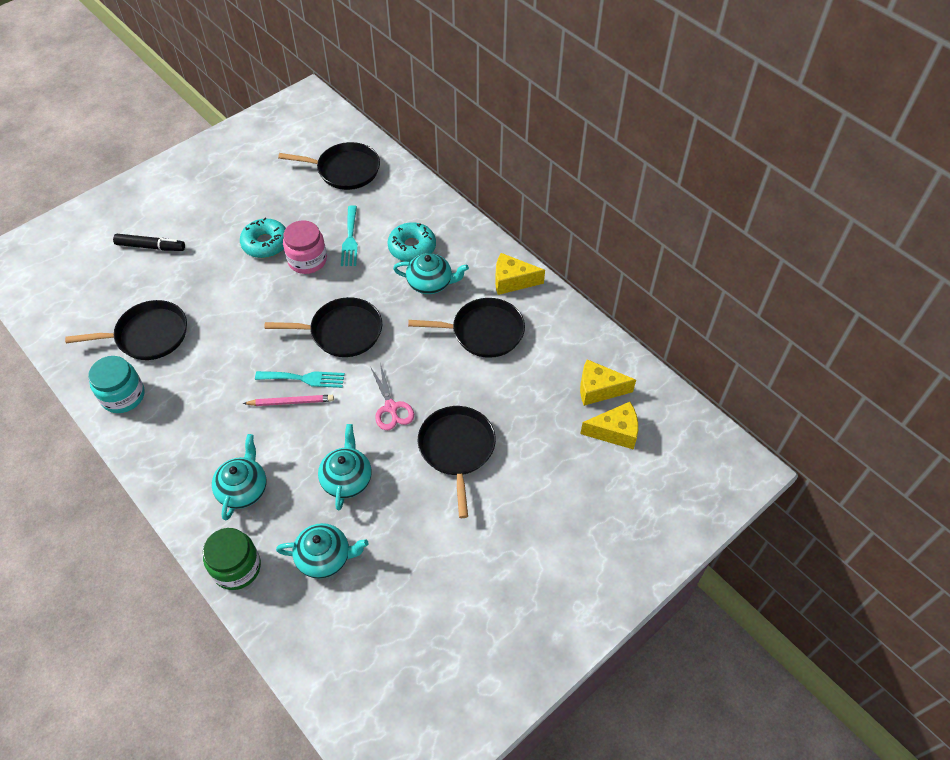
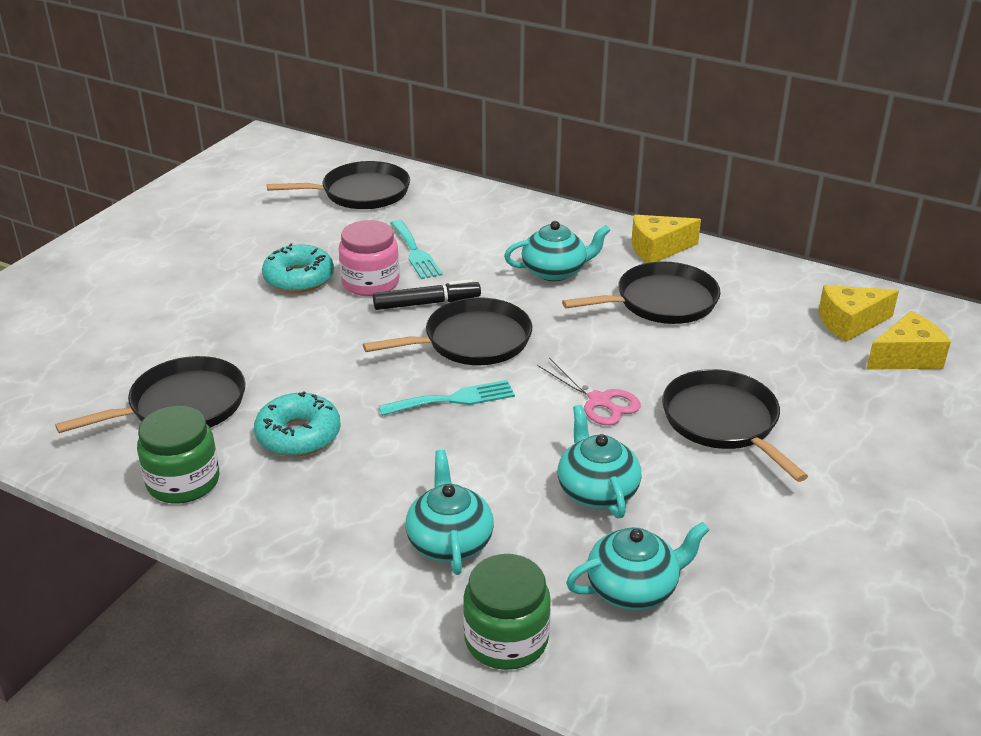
camera: 20 degrees left, 20 degrees down
turquoise jar [88,356,145,413] -> green jar [137,406,219,504]
black marker [113,234,185,251] -> black marker moved to [373,279,481,310]
pink pencil [243,395,334,406] -> none
turquoise donut [388,222,436,262] -> turquoise donut moved to [254,391,341,457]

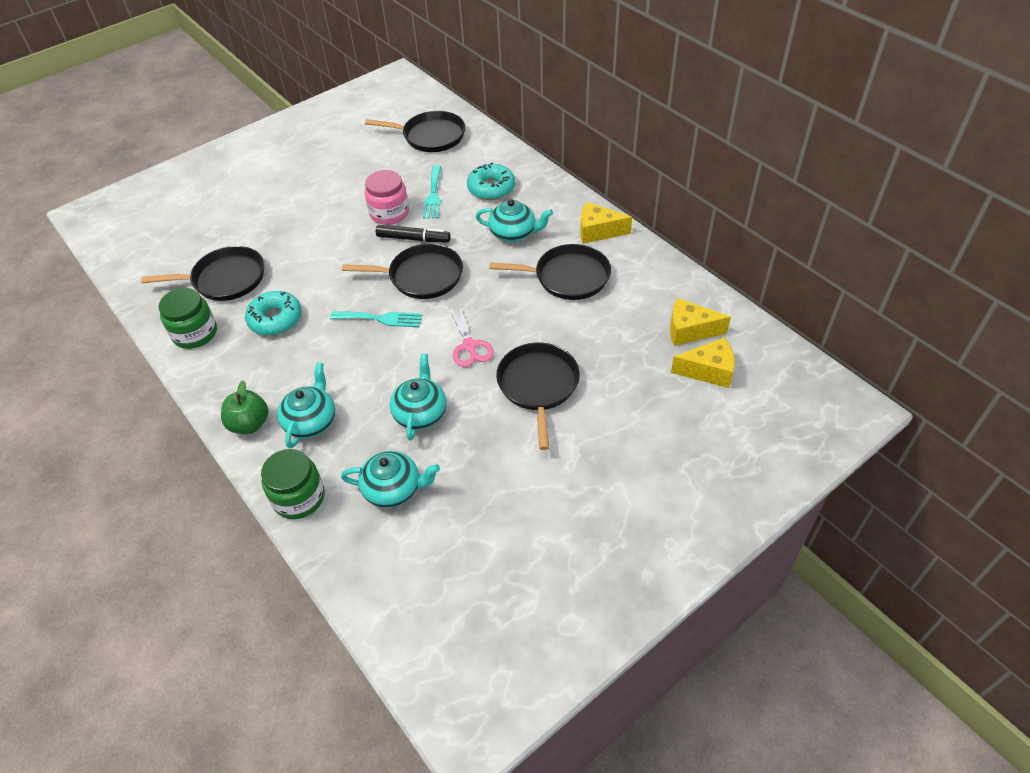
camera: 25 degrees right, 15 degrees up
turquoise donut [262,243,334,293] -> turquoise donut moved to [467,163,515,200]
none -> green apple [221,381,269,434]

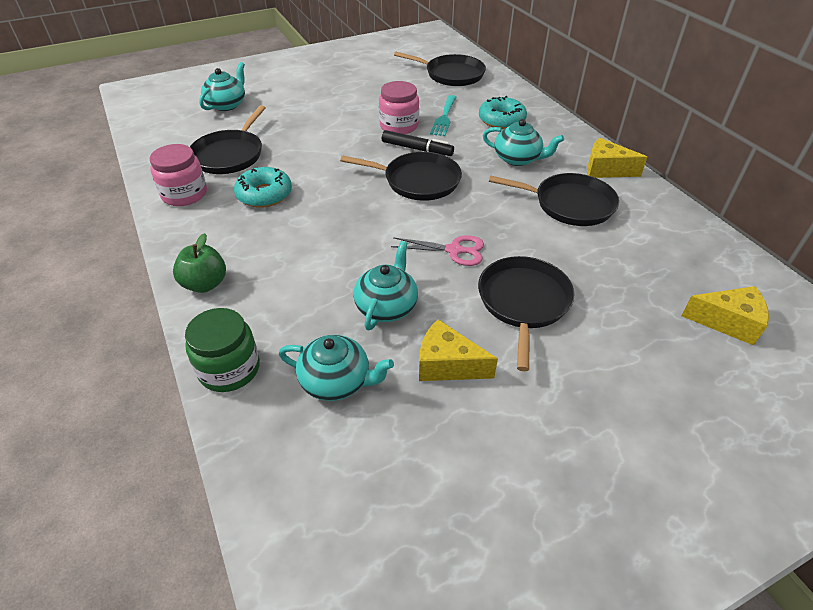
camera: 10 degrees right, 5 degrees down
black pan [141,246,265,301] -> black pan turned 105 degrees clockwise [190,105,265,174]
green jar [159,288,217,349] -> pink jar [150,144,207,206]
turquoise teapot [277,362,335,448] -> turquoise teapot moved to [199,62,245,111]
turquoise fork [330,311,422,327] -> none
pink scissors [449,306,494,367] -> pink scissors turned 75 degrees counterclockwise [391,235,484,266]
yellow cheese [670,298,731,346] -> yellow cheese moved to [419,319,498,381]

